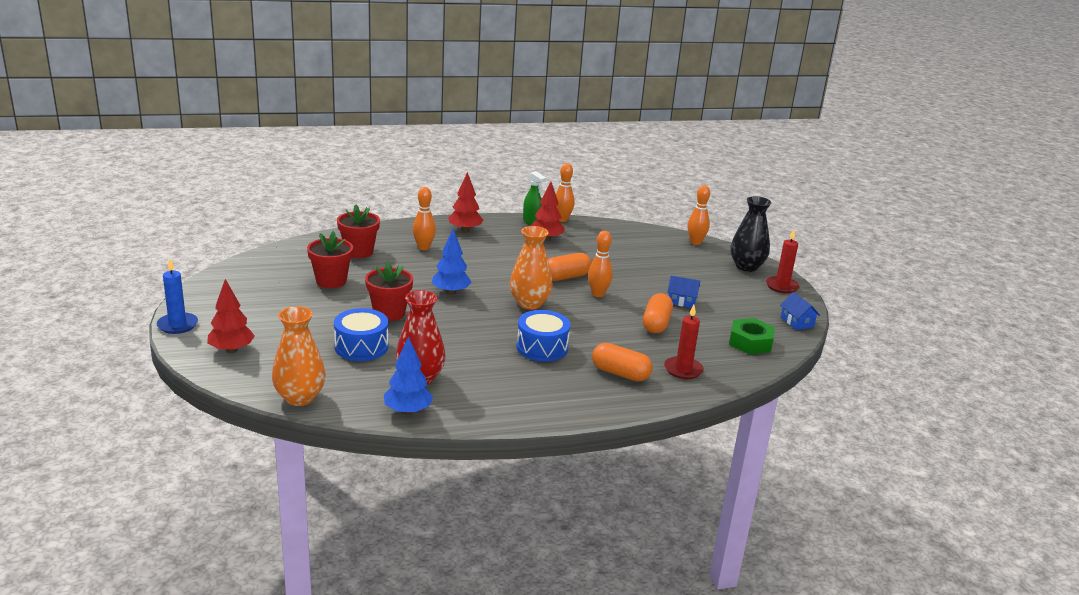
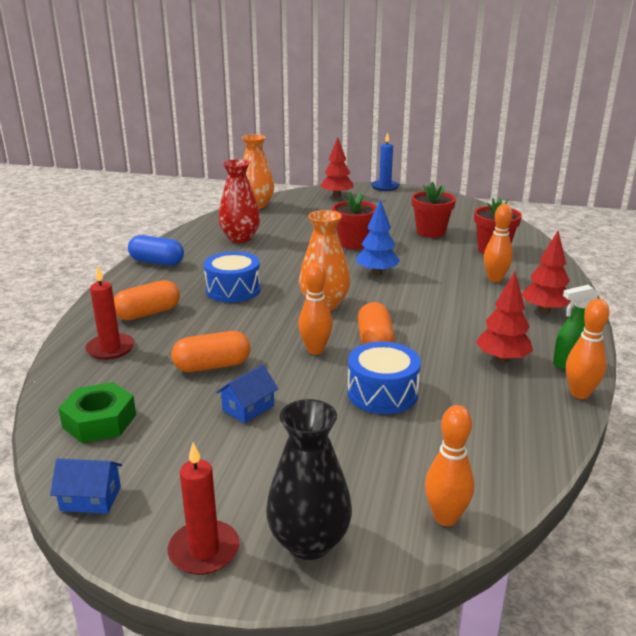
camera: 120 degrees right, 0 degrees up
blue drum [334,308,388,361] -> blue drum moved to [347,342,421,414]
blue tree [384,337,433,415] -> none
orange capsule [643,293,673,333] -> orange capsule turned 60 degrees counterclockwise [171,331,251,372]
none -> blue capsule [128,235,184,266]

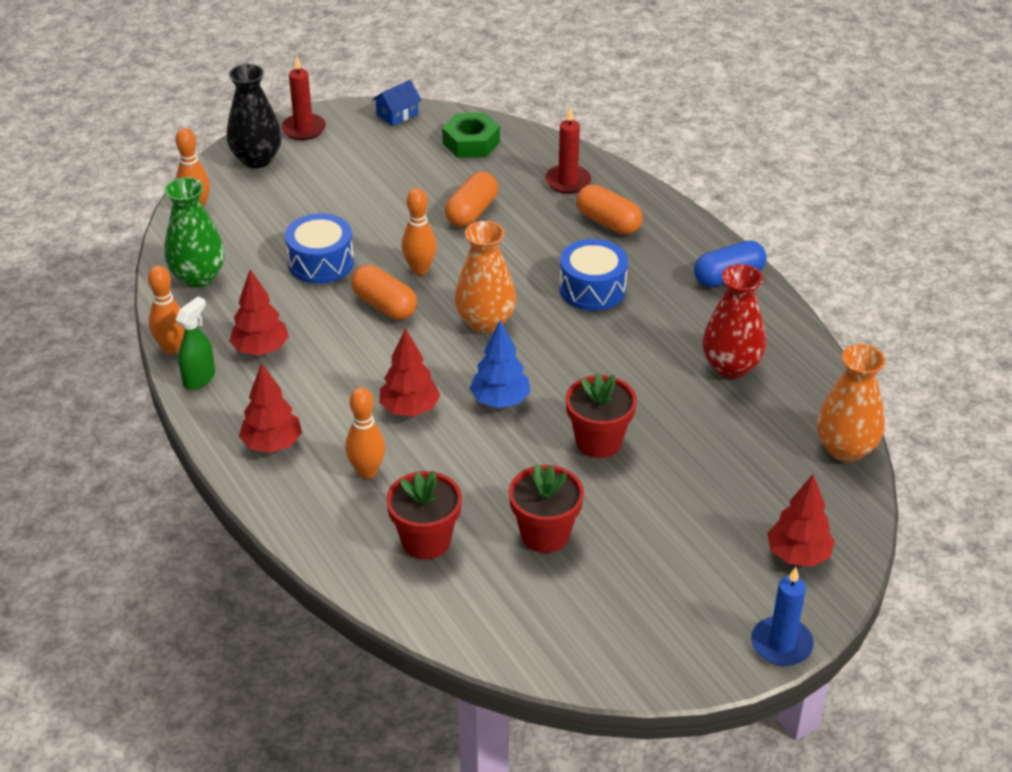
camera: 135 degrees right, 15 degrees up
orange capsule [114,280,180,320] -> orange capsule turned 60 degrees counterclockwise [576,184,643,235]
blue house [216,365,278,423] -> none
none -> green vase [164,177,225,288]
none -> red tree [380,328,440,416]

